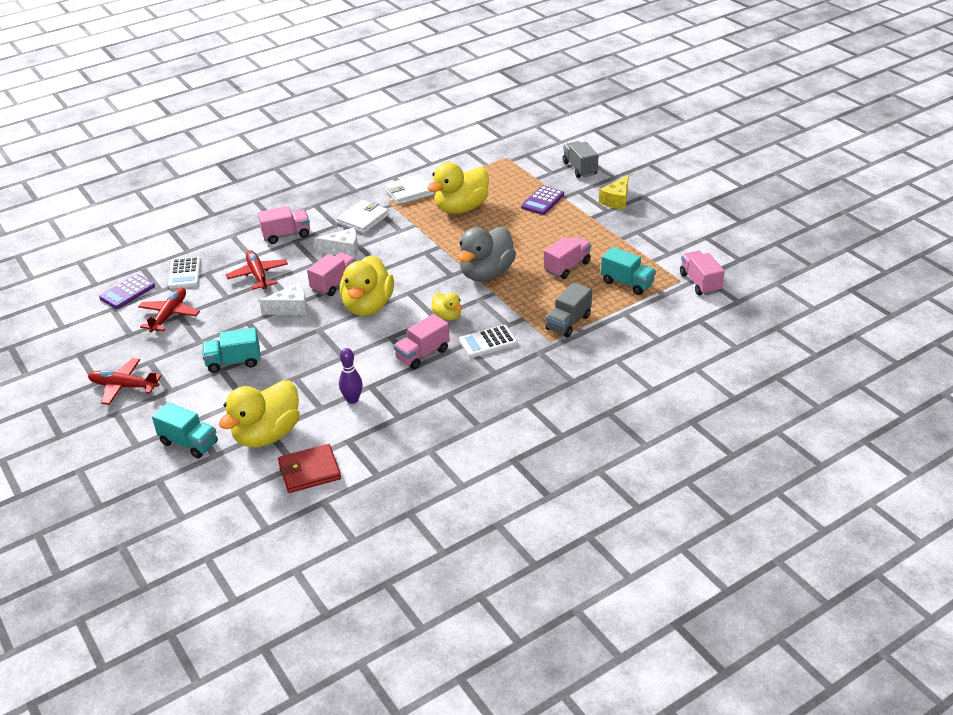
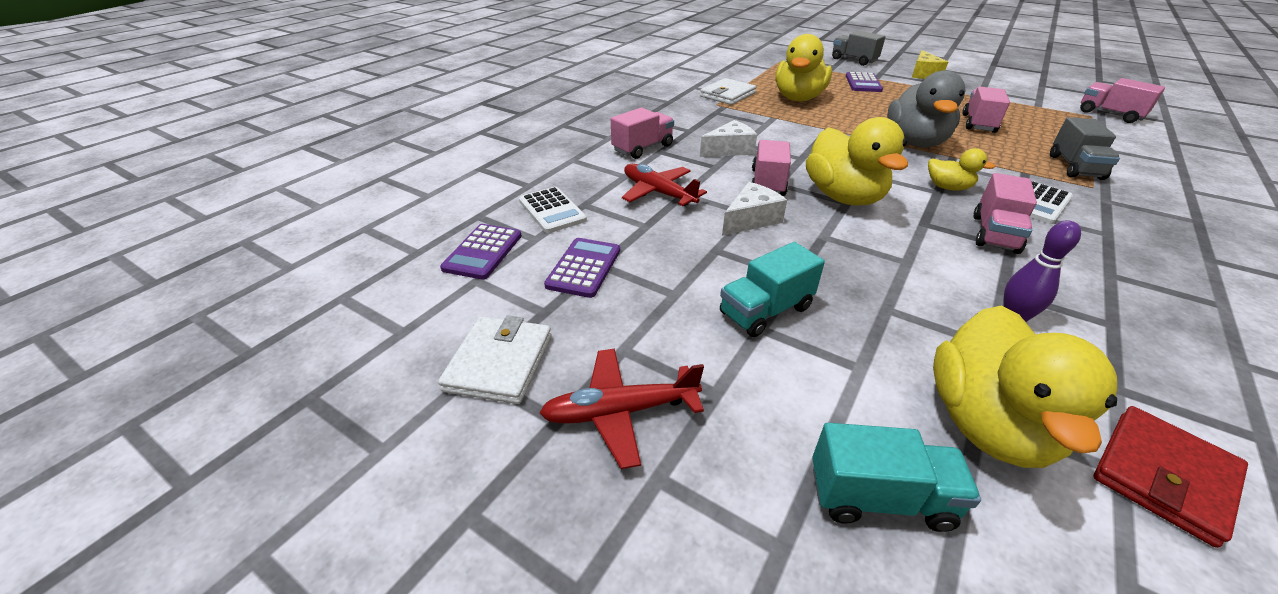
camera: 25 degrees left, 0 degrees up
red plane [138,288,200,332] -> purple calculator [544,238,620,298]
white wallet [337,200,389,233] -> white wallet moved to [438,315,552,404]
turquoise truck [601,247,656,295] -> none

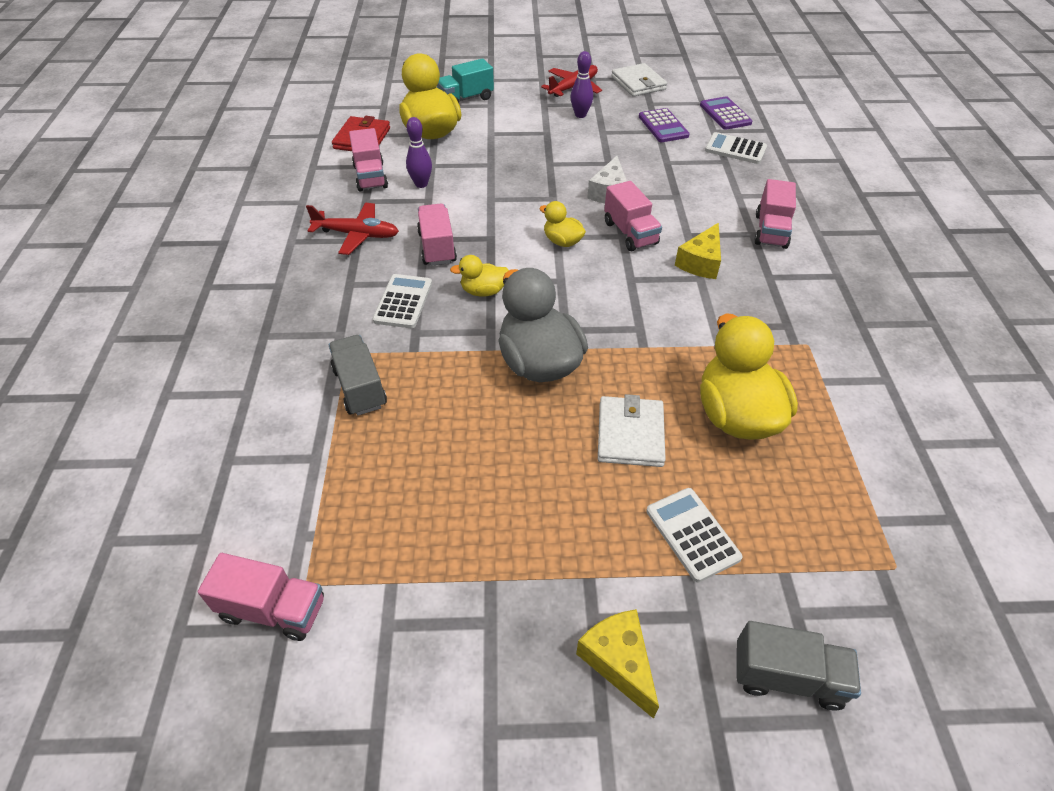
camera: 145 degrees right, 10 degrees up
red plane [622,164,707,206] -> red plane moved to [306,203,399,255]
white wallet [700,78,756,105] -> white wallet moved to [598,394,666,467]
white cheese [700,120,757,157] -> yellow cheese [675,223,721,279]
turquoise truck [720,242,825,337] -> none
yellow duck [806,117,908,205] -> yellow duck [539,201,586,247], size x0.50
purple calculator [846,72,883,92] -> white calculator [646,488,742,582]
pink truck [962,87,1010,133] -> pink truck moved to [349,128,388,192]
none -> purple bowling pin [571,51,593,118]

